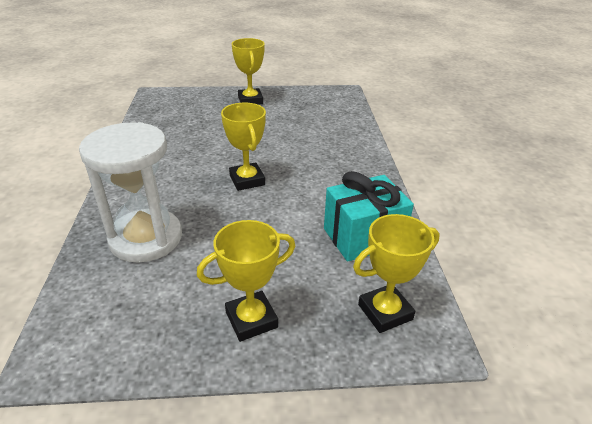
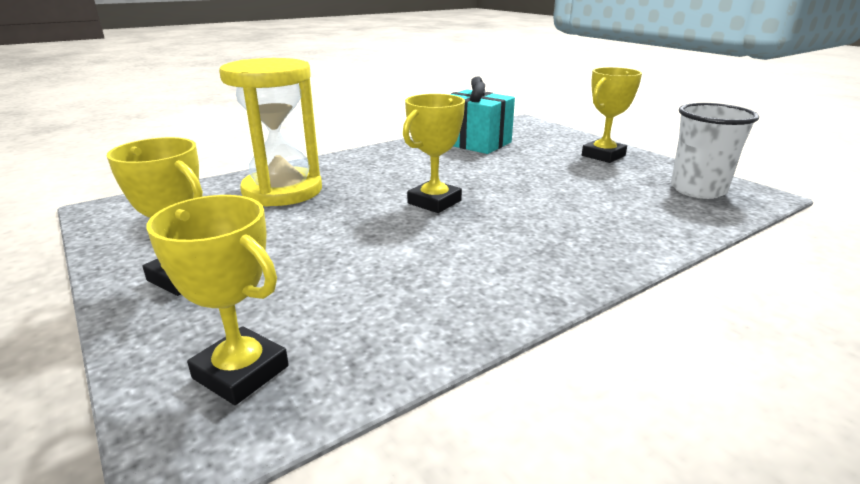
camera: 60 degrees right, 10 degrees down
white hourglass [79,122,182,263] -> yellow hourglass [219,58,322,207]
turquoise gift [324,171,414,262] -> turquoise gift moved to [450,76,515,154]
none -> white cup [671,103,759,199]

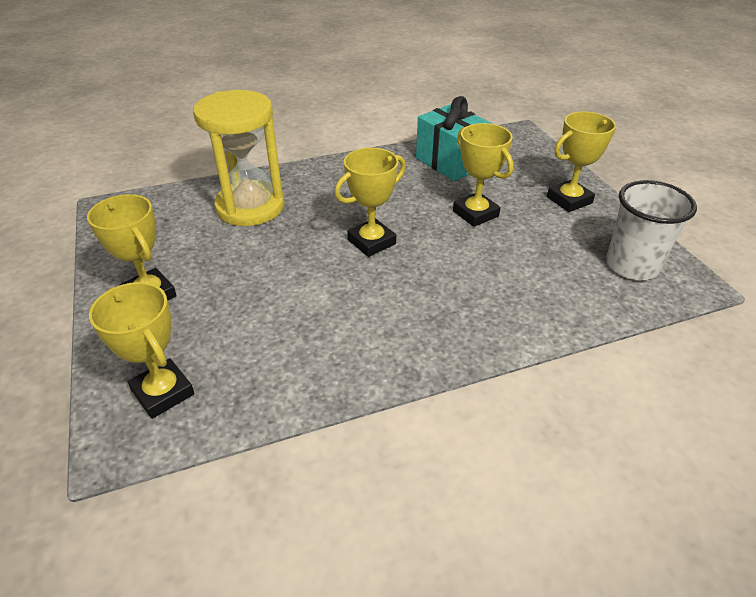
camera: 15 degrees right, 15 degrees up
none -> yellow trophy [453,123,514,227]

